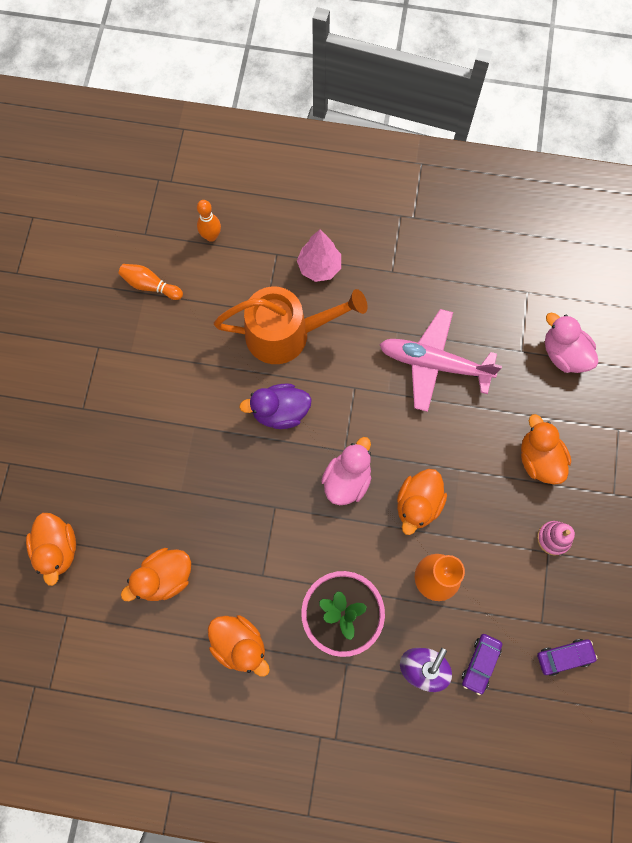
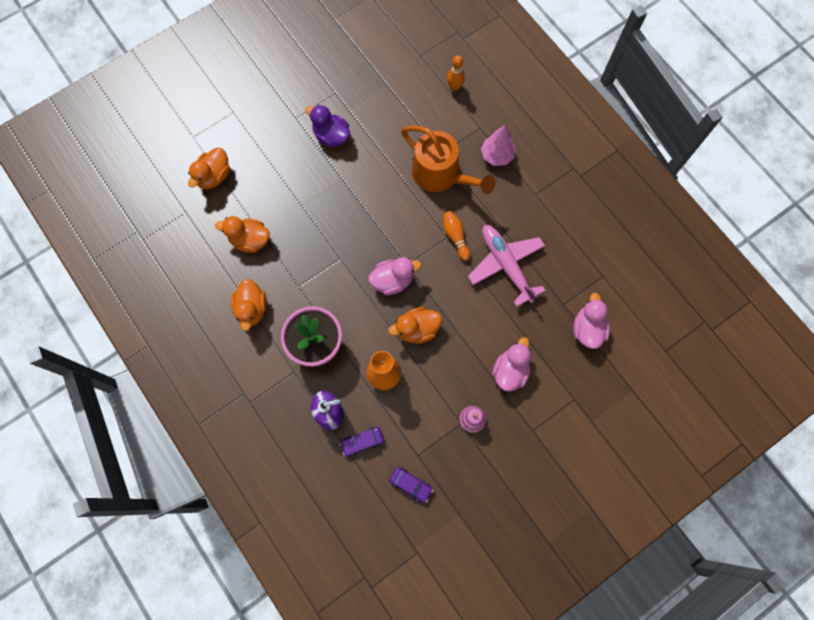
camera: 45 degrees right, 0 degrees up
orange bowling pin [119,264,183,300] -> orange bowling pin moved to [443,211,470,261]
purple duck [239,383,312,429] -> purple duck moved to [306,105,350,148]
orange duck [521,414,571,484] -> pink duck [492,337,531,392]

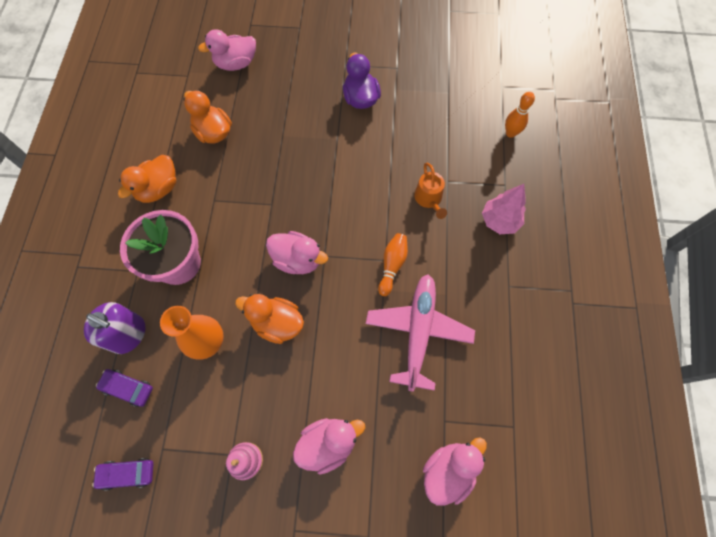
camera: 40 degrees right, 5 degrees down
orange duck [188,147,230,189] -> pink duck [198,29,256,71]
purple car [389,467,433,503] -> purple car turned 105 degrees clockwise [92,458,154,491]
orange watering can [401,126,496,194] -> orange watering can [414,163,447,219], size x0.50

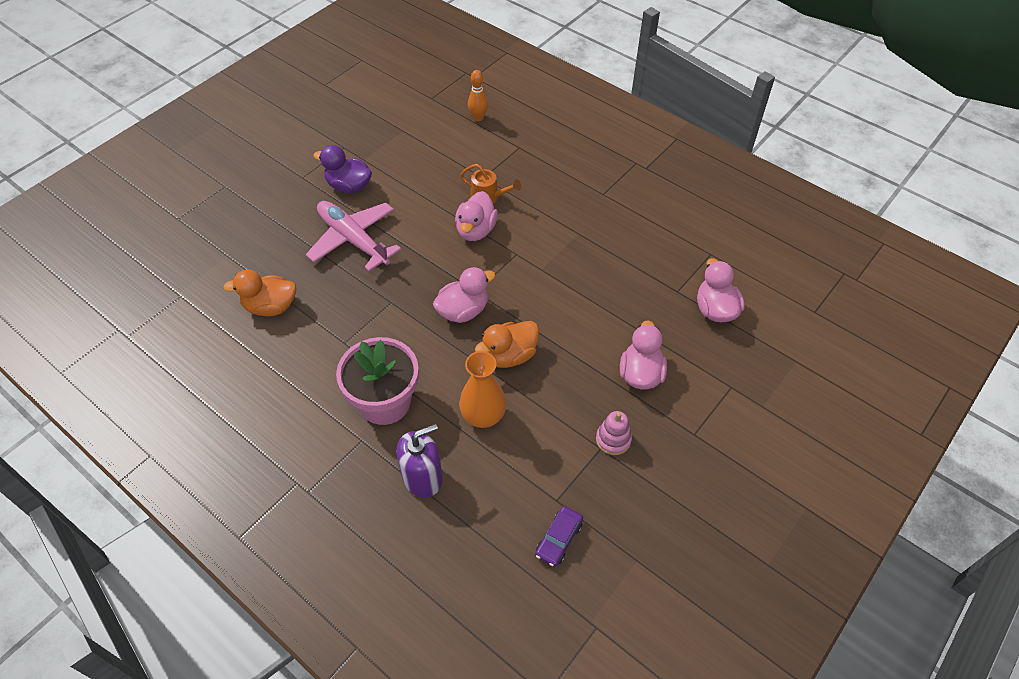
camera: 55 degrees left, 15 degrees down
purple car [96,369,153,407] -> none
orange duck [118,155,176,203] -> none
pink duck [198,29,256,71] -> pink duck moved to [455,191,498,241]
pink plane [366,274,475,392] -> pink plane moved to [306,201,401,271]
orange bowling pin [378,233,408,296] -> none
pink tree [482,184,526,234] -> none

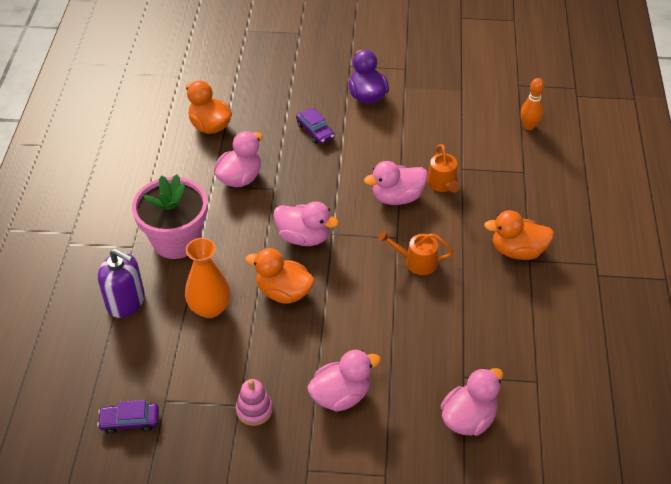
camera: 55 degrees right, 5 degrees down
pink plane [306,201,401,271] -> purple car [296,108,335,144]
none -> pink duck [214,131,263,187]
none -> orange watering can [378,231,453,275]
none -> orange duck [484,210,554,260]

